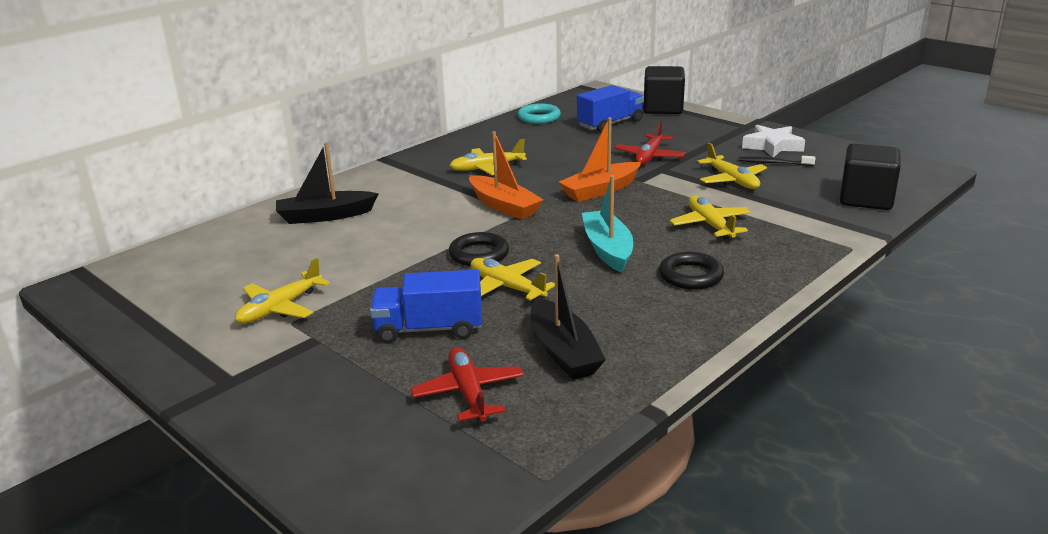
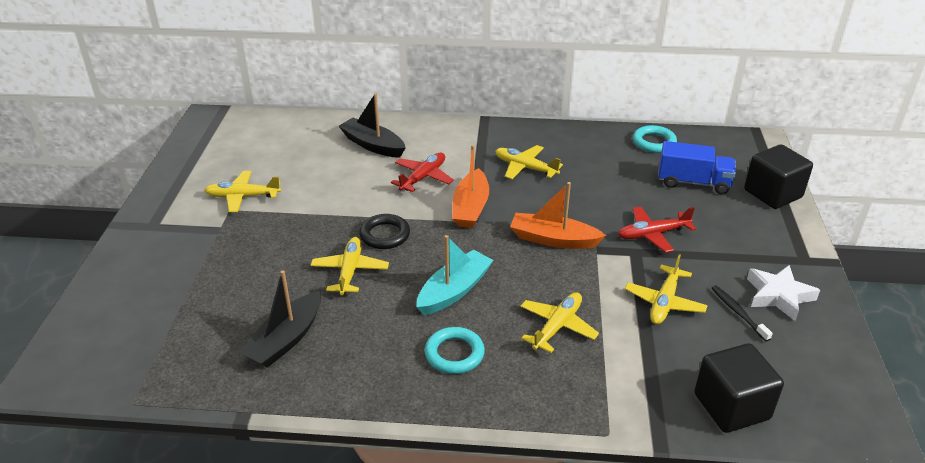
camera: 50 degrees right, 10 degrees up
blue truck [370,270,482,343] -> none
red plane [410,347,524,422] -> red plane moved to [391,153,454,192]
black ring [659,252,724,290] -> turquoise ring [425,327,485,374]

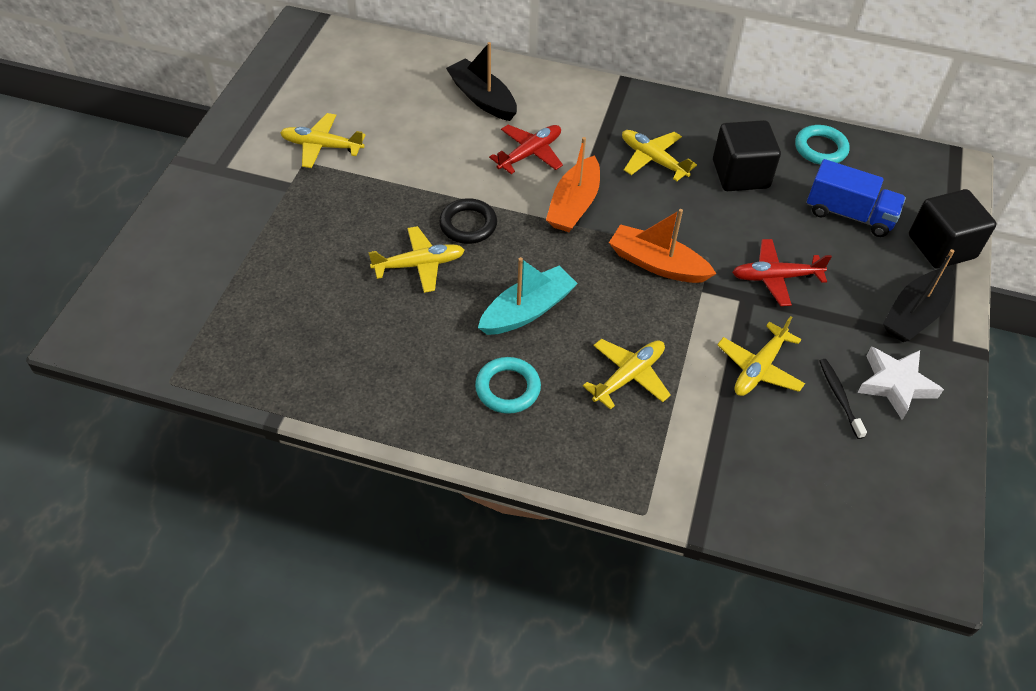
camera: 10 degrees right, 15 degrees up
black boat [239,270,321,368] -> black boat moved to [883,249,955,342]
yellow plane [310,237,389,295] -> yellow plane turned 60 degrees clockwise [368,226,465,293]
black cube [694,343,784,433] -> black cube moved to [713,120,781,191]

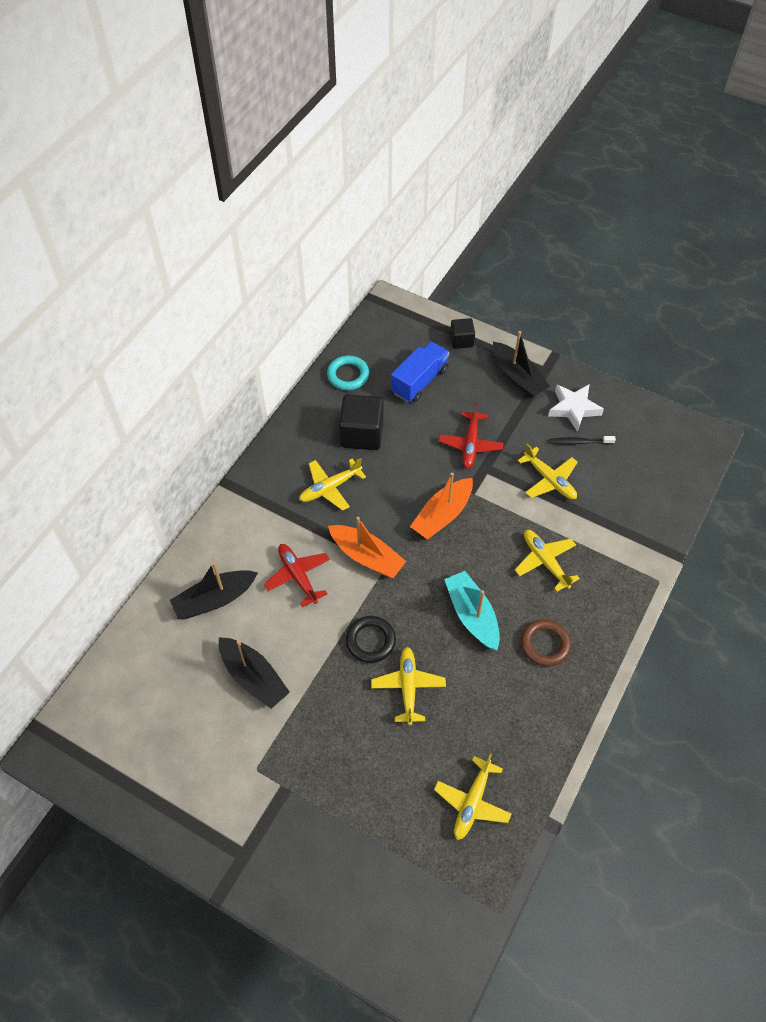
camera: 75 degrees left, 5 degrees up
yellow plane [280,113,365,168] -> yellow plane moved to [434,754,511,840]
turquoise ring [475,357,541,414] -> brown ring [521,619,571,667]
black cube [909,189,997,269] -> black cube [450,318,475,349], size x0.57
none -> black boat [219,637,290,709]

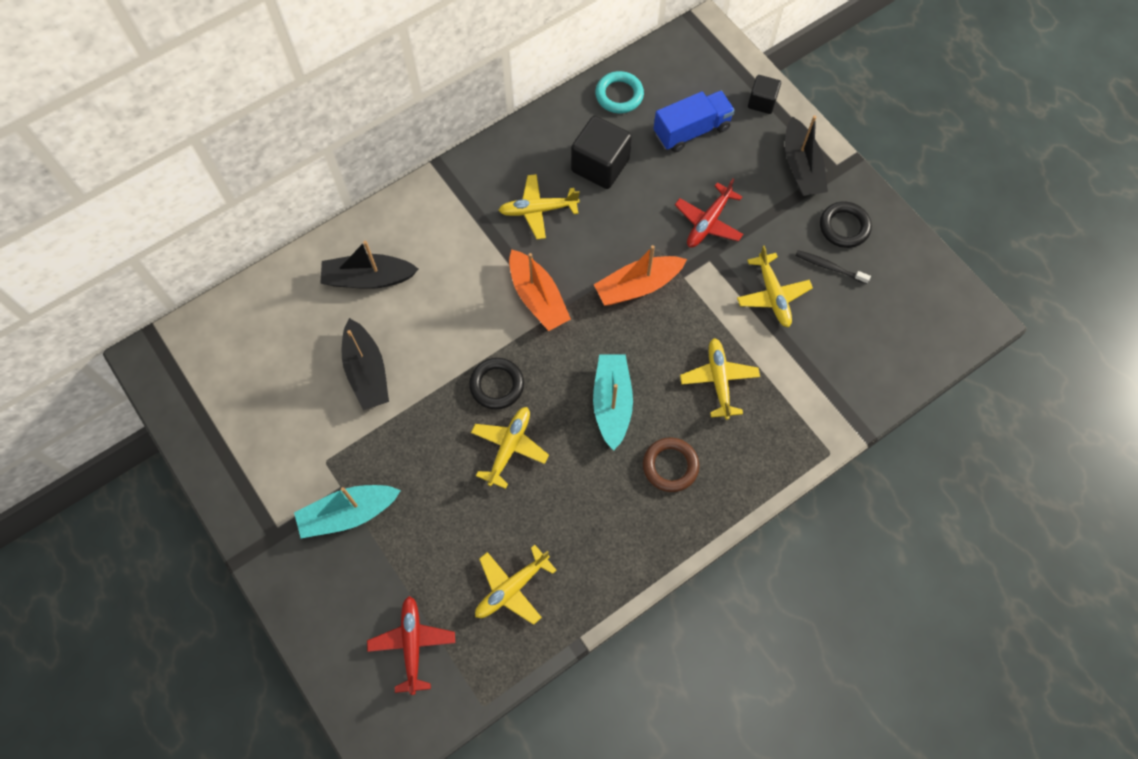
camera: 25 degrees right, 10 degrees up
red plane [264,544,330,607] -> red plane moved to [367,596,455,695]
white star [548,385,604,432] -> black ring [820,201,872,248]
none -> turquoise boat [294,485,401,538]

